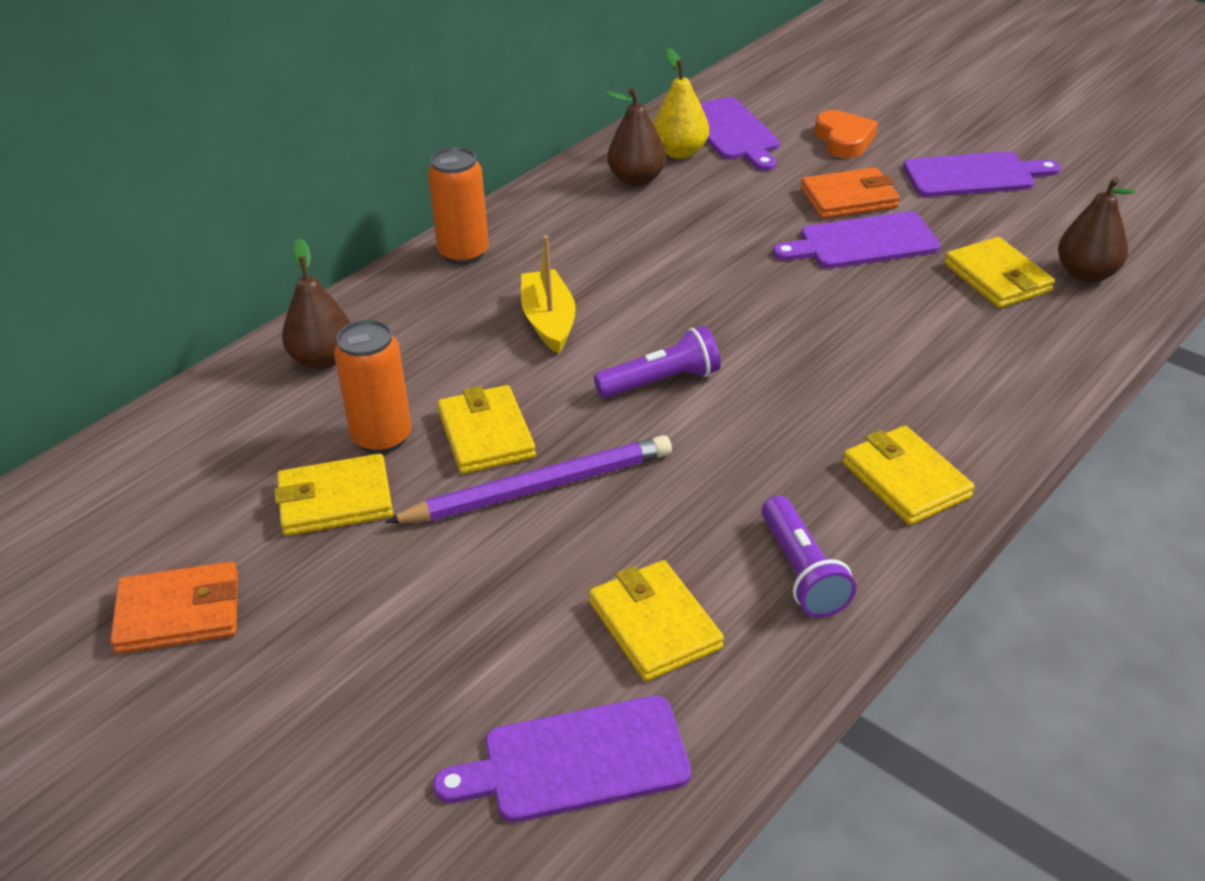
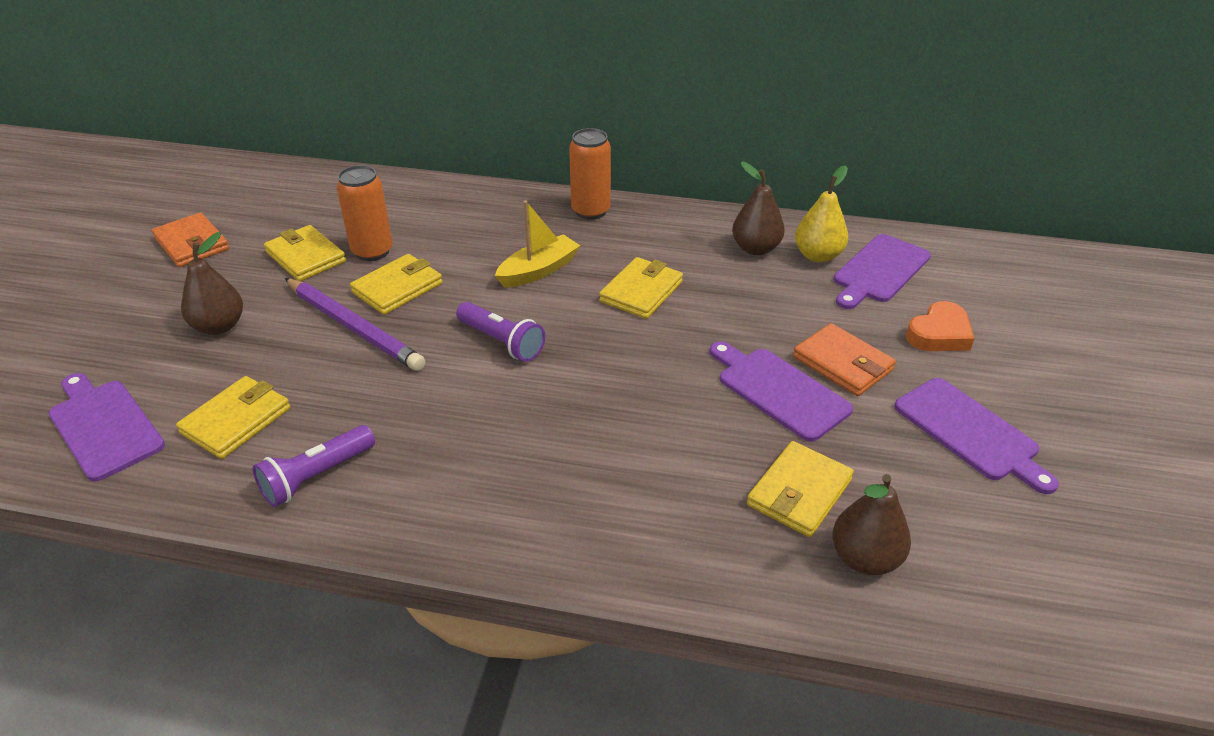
camera: 60 degrees right, 0 degrees up
brown pear [282,238,351,370] -> brown pear moved to [181,232,243,335]
yellow wallet [843,426,974,525] -> yellow wallet moved to [599,257,683,319]

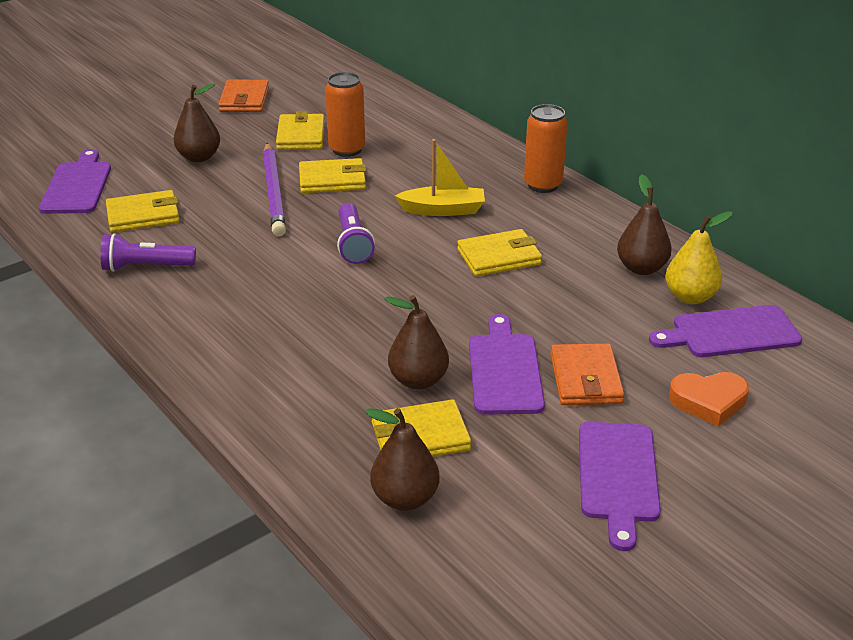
camera: 40 degrees right, 5 degrees down
none -> brown pear [385,295,449,389]

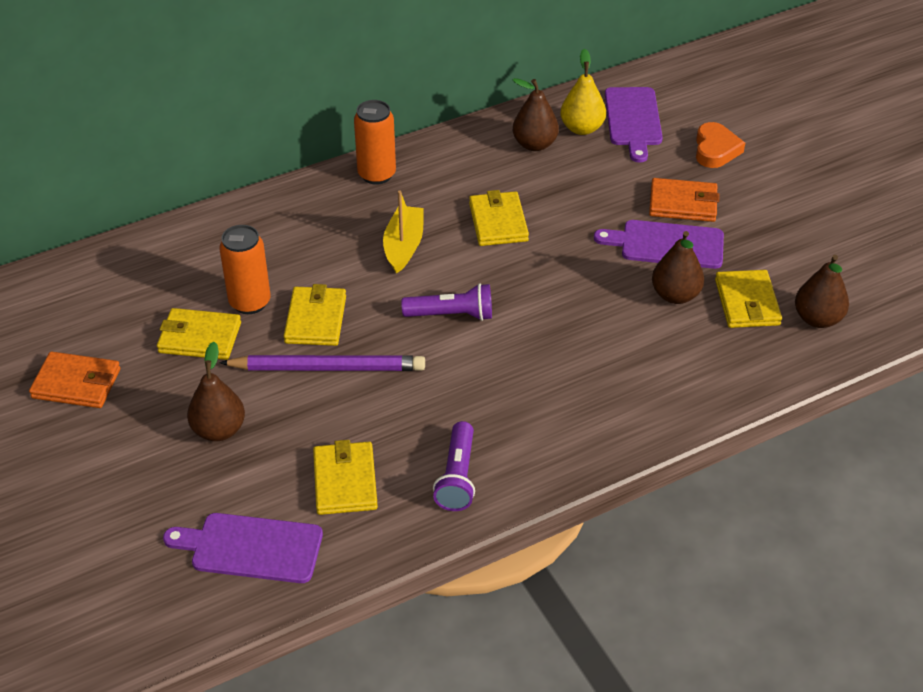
camera: 80 degrees left, 10 degrees up
purple cutting board [579,422,661,551] -> none

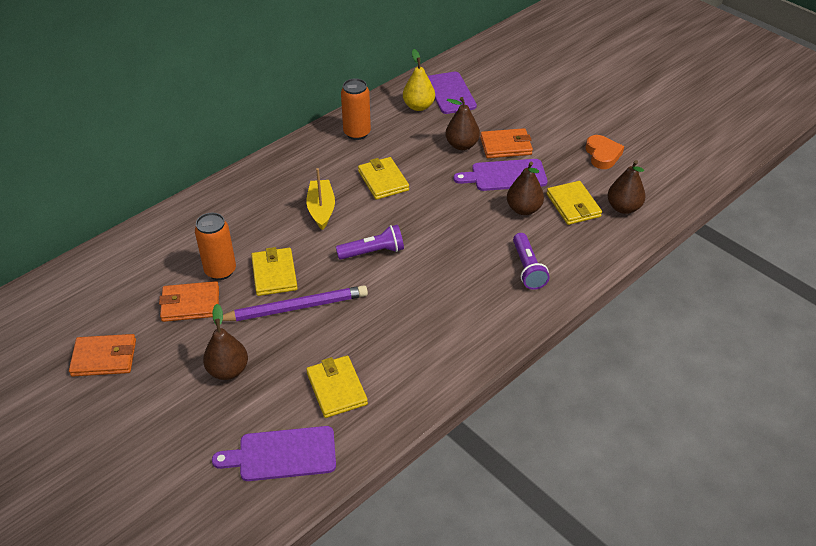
camera: 15 degrees left, 0 degrees up
yellow wallet [157,308,241,360] -> orange wallet [159,281,219,322]
orange can [354,100,396,185] -> orange can moved to [341,79,371,140]
purple flashlight [433,421,475,511] -> purple flashlight moved to [513,233,550,290]
brown pear [513,78,559,151] -> brown pear moved to [445,97,480,150]
orange heart [696,122,745,168] -> orange heart moved to [586,135,624,169]

